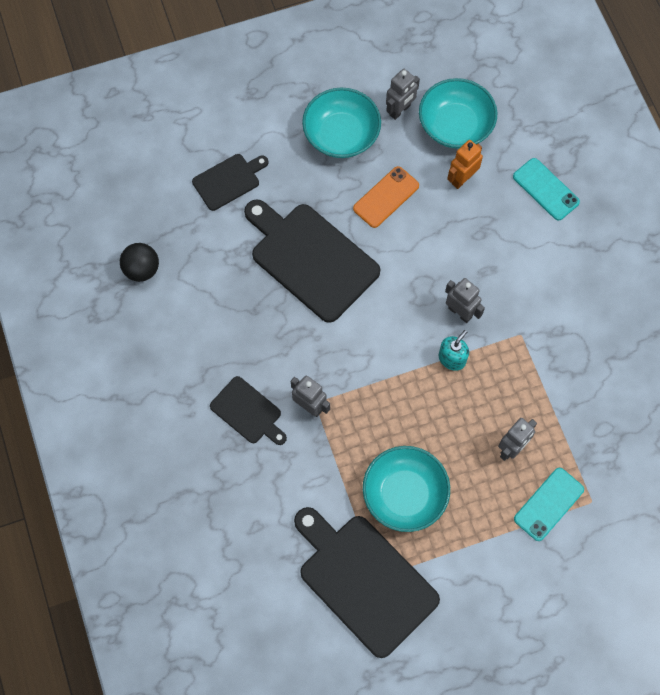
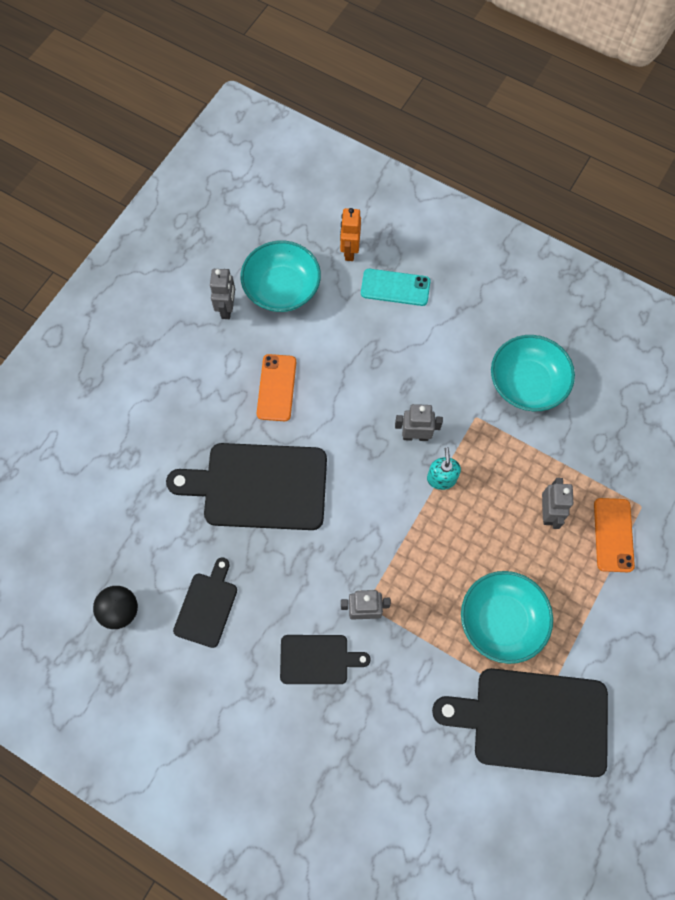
camera: 40 degrees left, 0 degrees up
black cutting board [192,154,268,211] -> black cutting board moved to [173,557,237,648]
turquoise bowl [302,88,381,158] -> turquoise bowl moved to [491,335,575,411]
orange robot [447,140,483,189] -> orange robot moved to [340,208,361,261]
turquoise phone [514,468,584,541] -> orange phone [594,498,635,572]

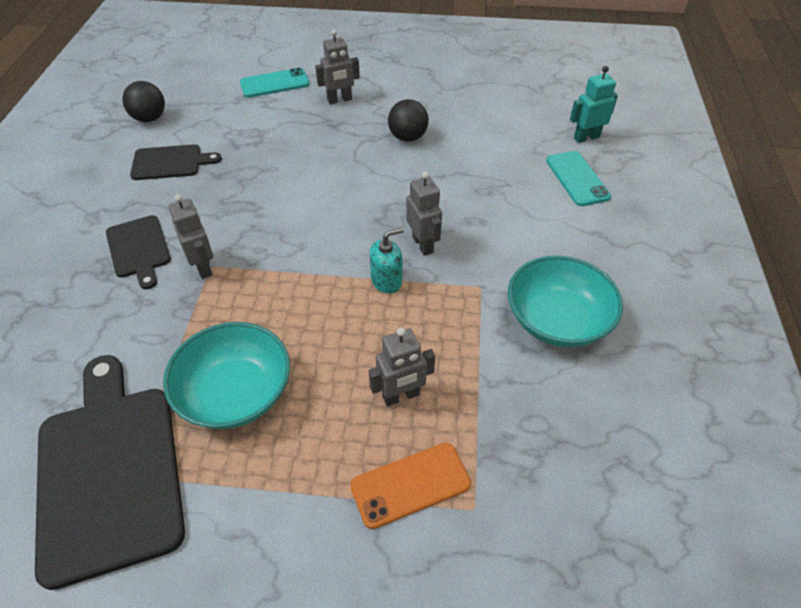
camera: 65 degrees right, 20 degrees down
black cutting board [166,443,327,530] -> none
grey robot [210,269,235,319] -> grey robot moved to [315,29,360,105]
turquoise bowl [240,241,321,312] -> none
orange phone [257,354,296,421] -> black ball [388,99,429,142]
orange robot [340,208,361,261] -> turquoise robot [570,66,618,143]
none -> turquoise phone [240,68,310,98]

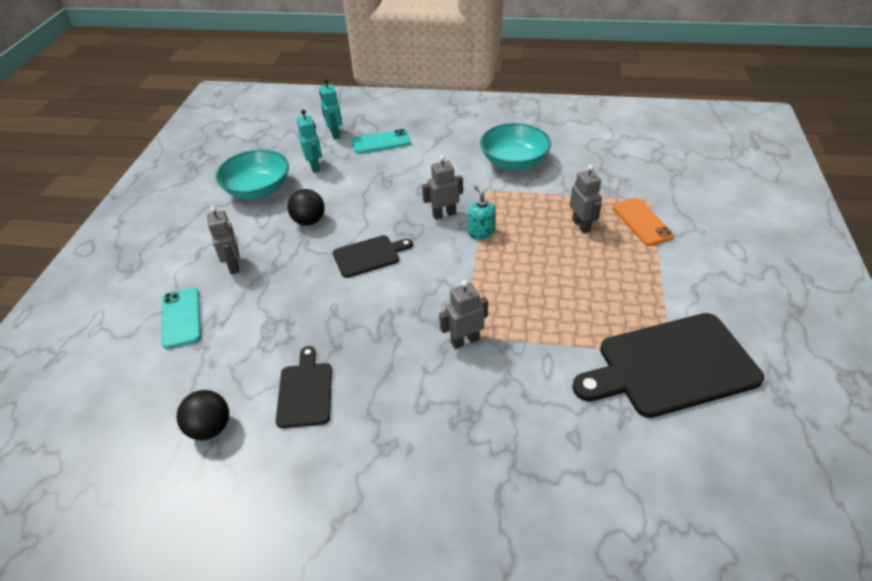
camera: 85 degrees left, 5 degrees down
black cutting board [106,215,171,289] -> black cutting board moved to [333,235,413,278]
turquoise bowl [163,322,290,429] -> turquoise bowl moved to [216,150,289,199]
none -> turquoise robot [297,110,322,173]

